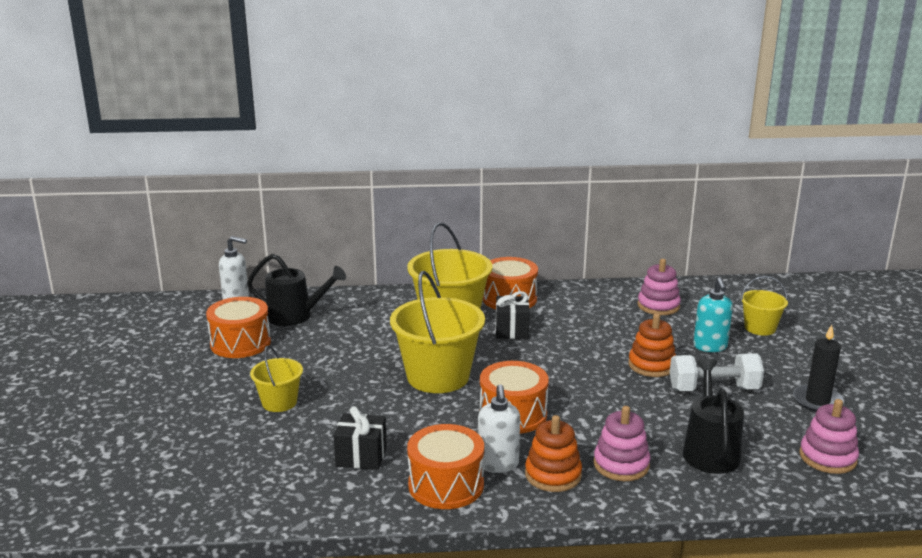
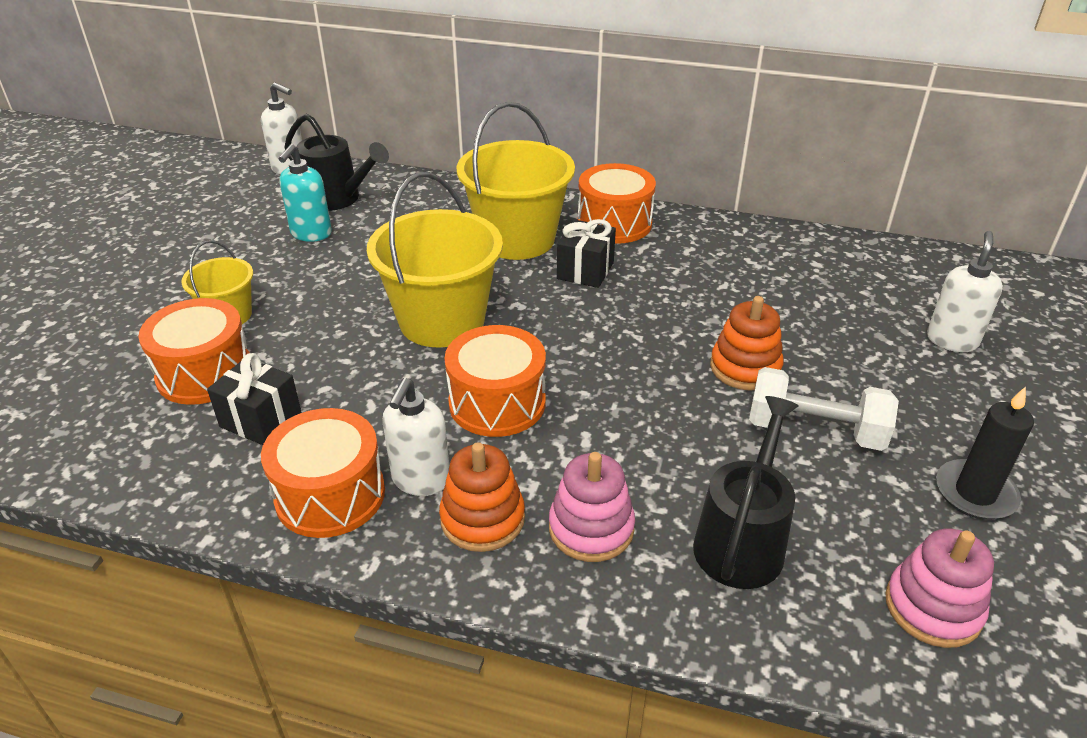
camera: 20 degrees right, 15 degrees up
orange drum [206,297,271,358] -> orange drum moved to [138,298,250,405]
pink stacking toy [638,259,681,315] -> none
turquoise soap dispenser [693,278,733,352] -> turquoise soap dispenser moved to [278,144,332,242]
yellow bucket [741,276,788,336] -> white soap dispenser [927,231,1003,352]

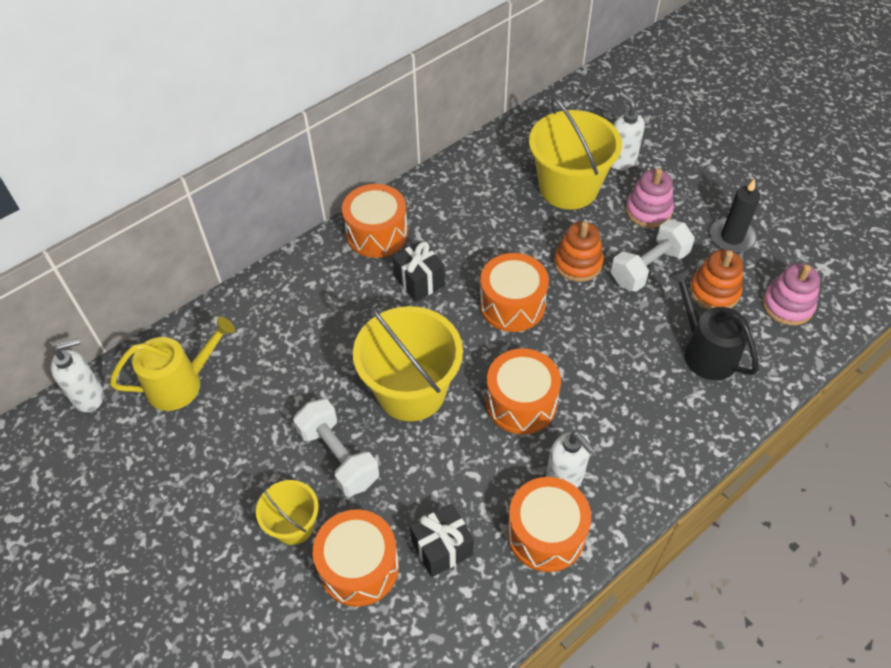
camera: 55 degrees left, 15 degrees up
turquoise soap dispenser [278,144,332,242] -> none
black watering can [284,114,389,211] -> yellow watering can [110,317,235,411]
orange stacking toy [439,442,525,552] -> orange stacking toy moved to [690,250,743,309]
yellow bucket [457,102,575,260] -> yellow bucket moved to [529,98,622,210]
pink stacking toy [549,452,635,562] -> pink stacking toy moved to [626,168,674,228]
none -> white dumbbell [293,399,379,496]
none -> orange drum [480,253,549,332]

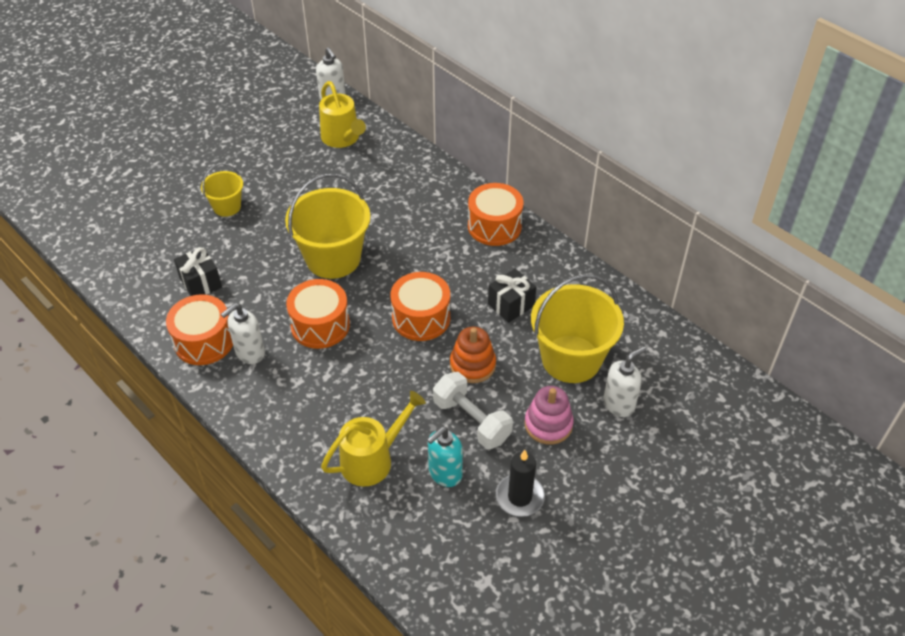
camera: 85 degrees right, 5 degrees down
white dumbbell [293,399,379,496] -> none
orange drum [313,509,399,607] -> none
black gift [392,241,445,302] -> black gift moved to [488,269,536,323]
black watering can [668,268,759,380] -> yellow watering can [321,391,426,487]
orange stacking toy [690,250,743,309] -> turquoise soap dispenser [427,427,463,487]
pink stacking toy [762,263,820,326] -> none

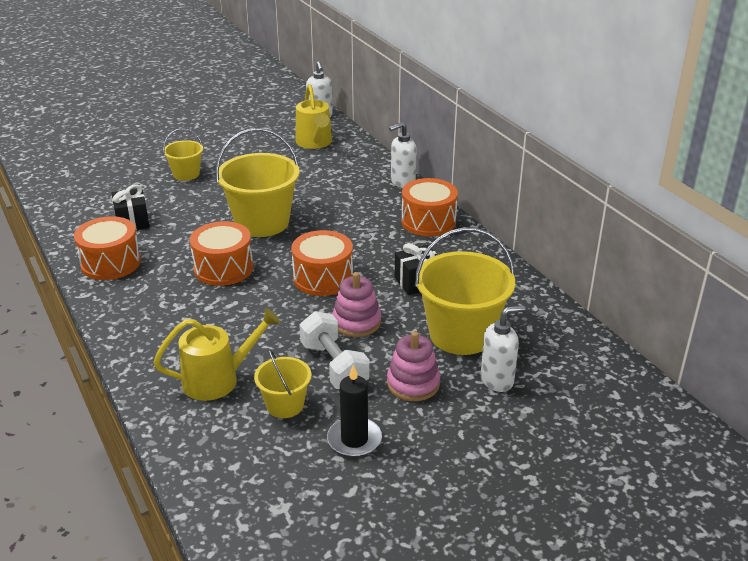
camera: 15 degrees right, 15 degrees down
white soap dispenser [221,303,265,364] -> white soap dispenser moved to [389,122,417,188]
turquoise soap dispenser [427,427,463,487] -> yellow bucket [254,349,311,418]
orange stacking toy [450,327,496,383] -> pink stacking toy [332,272,381,337]

